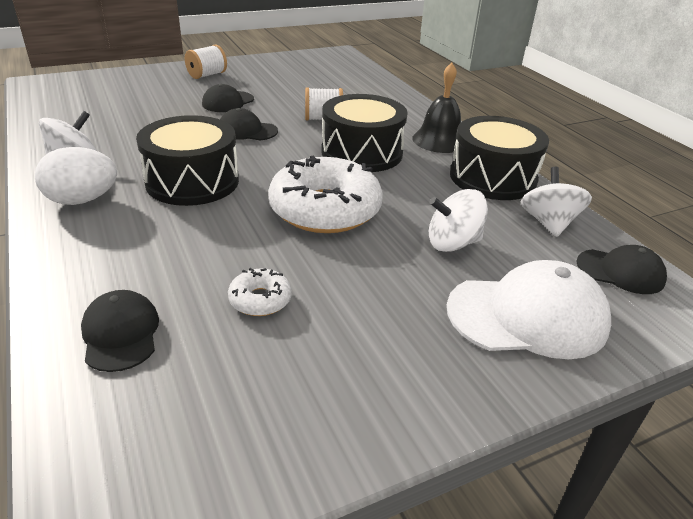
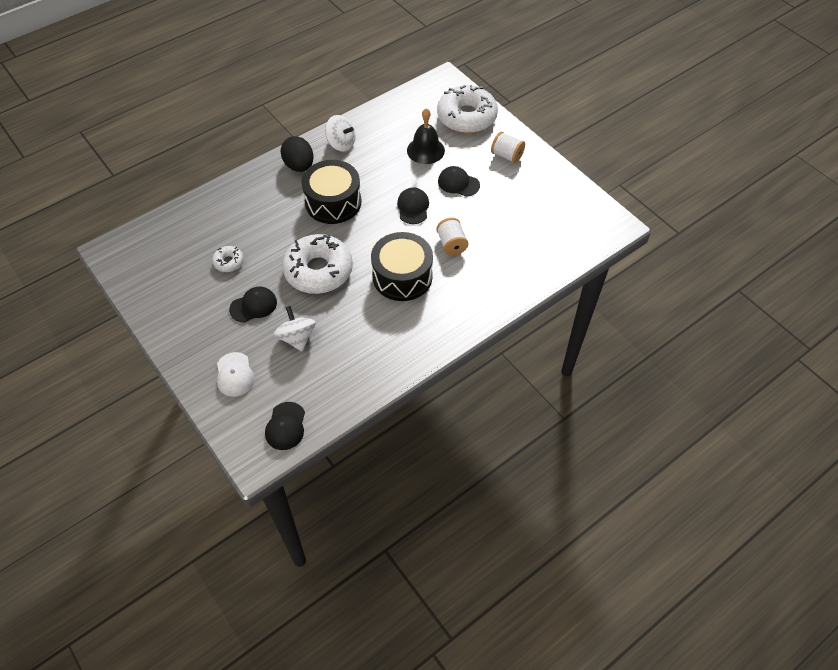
camera: 80 degrees right, 20 degrees up
white egg [35,147,117,205] -> black egg [280,136,313,172]
black cap [81,290,159,372] -> black cap moved to [229,286,277,323]
black bell [412,63,461,153] -> black bell moved to [407,108,445,164]
white cap [447,260,611,359] -> white cap [217,352,255,397], size x0.59
black drum [450,116,549,200] -> none
white spinning top [521,167,592,237] -> none
none -> white donut [437,85,498,133]

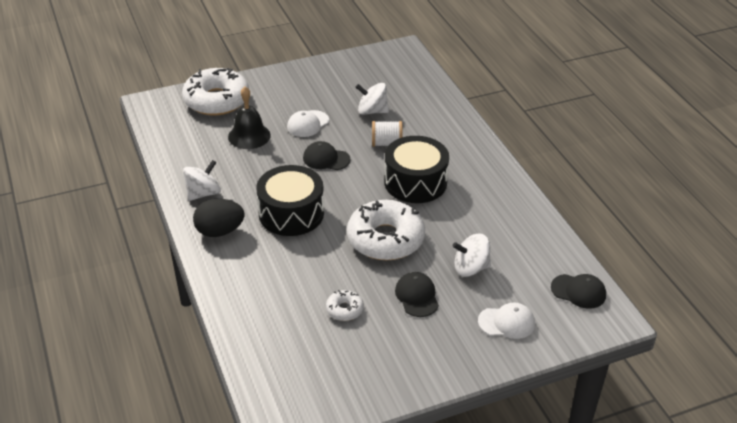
camera: 75 degrees left, 15 degrees down
black cap [438,166,480,197] -> white cap [287,110,329,137]
white spool [491,131,525,163] -> none
none -> white spinning top [356,83,389,115]

